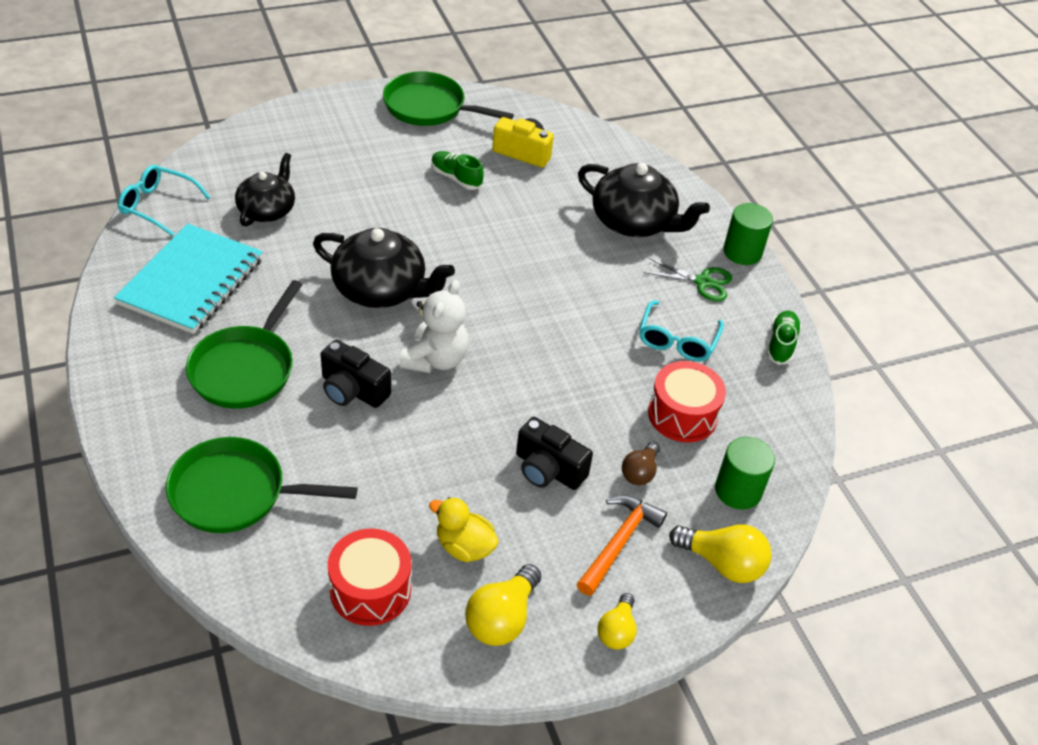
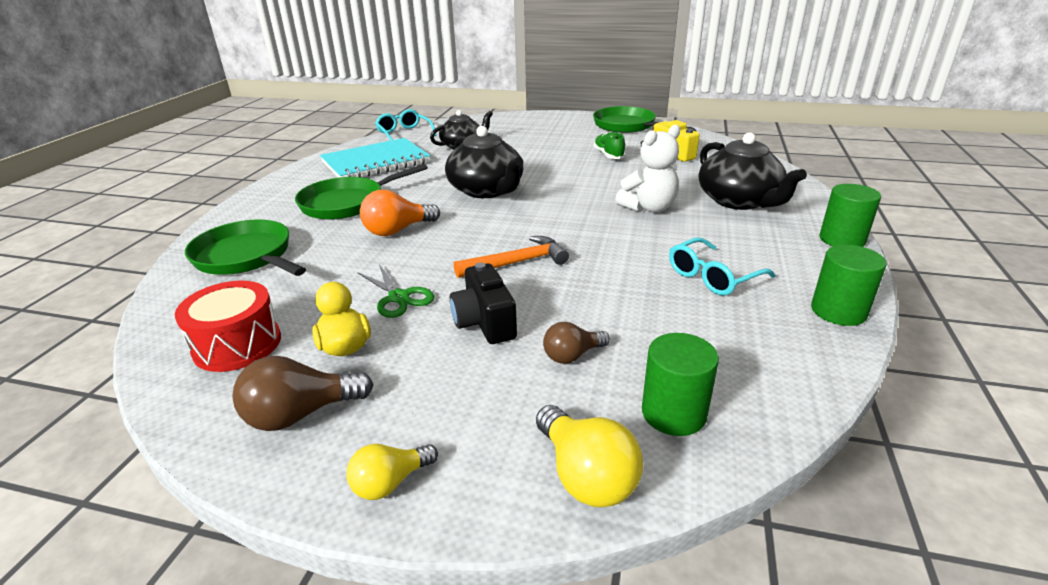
camera: 40 degrees right, 15 degrees down
black camera [321,340,391,408] -> orange light bulb [360,190,440,236]
white teddy bear [399,280,468,373] -> white teddy bear moved to [615,125,680,212]
yellow light bulb [465,564,541,646] -> brown light bulb [232,356,373,431]
orange hammer [577,495,667,596] -> orange hammer moved to [454,236,569,278]
green scissors [644,258,732,301] -> green scissors moved to [357,264,435,318]
red drum [648,361,726,443] -> none
green shoe [767,311,801,365] -> green cylinder [811,245,887,326]

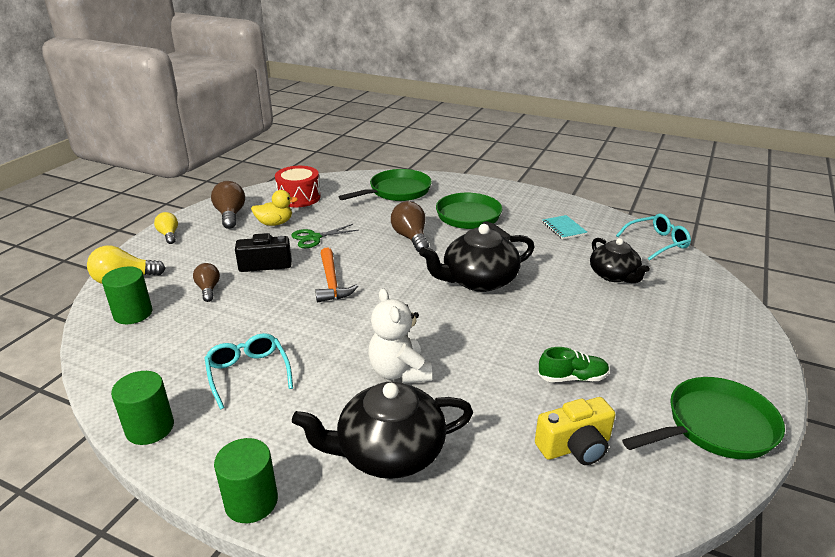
camera: 100 degrees right, 0 degrees up
turquoise notebook [320,138,430,177] -> turquoise notebook [542,215,587,240], size x0.45
orange light bulb [360,190,440,236] -> brown light bulb [391,201,429,252]

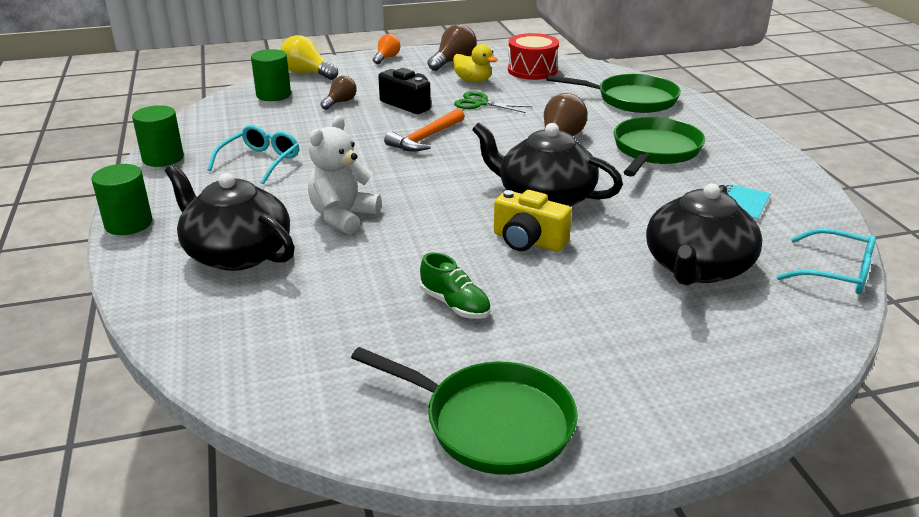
camera: 50 degrees right, 0 degrees up
yellow light bulb [154,212,178,244] -> orange light bulb [373,34,401,64]
yellow camera [535,397,616,465] -> yellow camera moved to [494,190,572,252]
black teapot [590,238,650,283] -> black teapot [646,183,762,285], size x1.50

